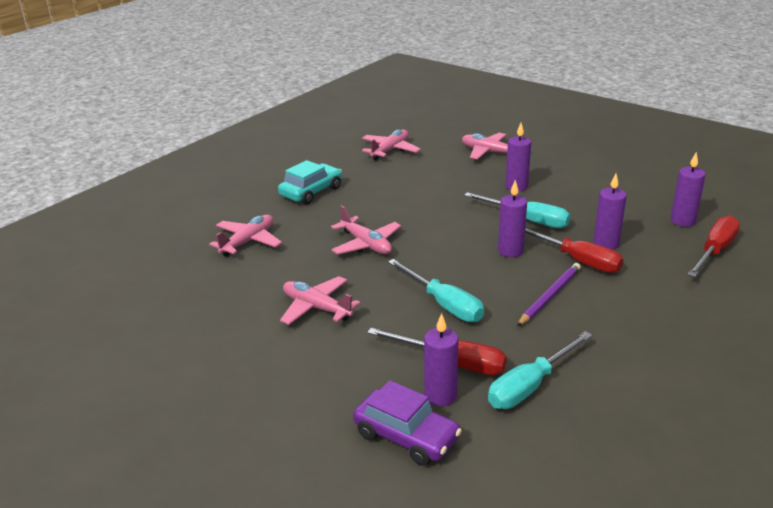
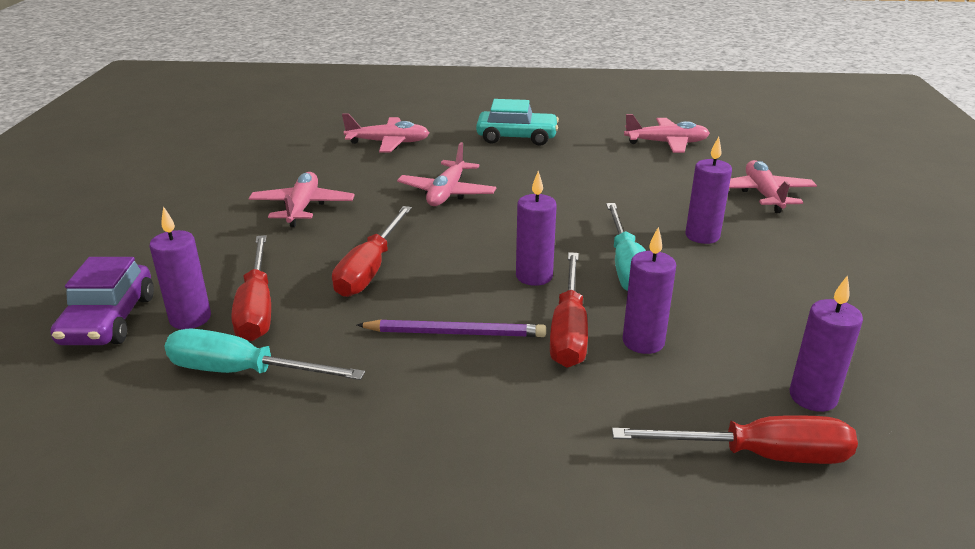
camera: 55 degrees right, 0 degrees up
turquoise screwdriver [388,259,484,322] -> red screwdriver [332,206,412,297]

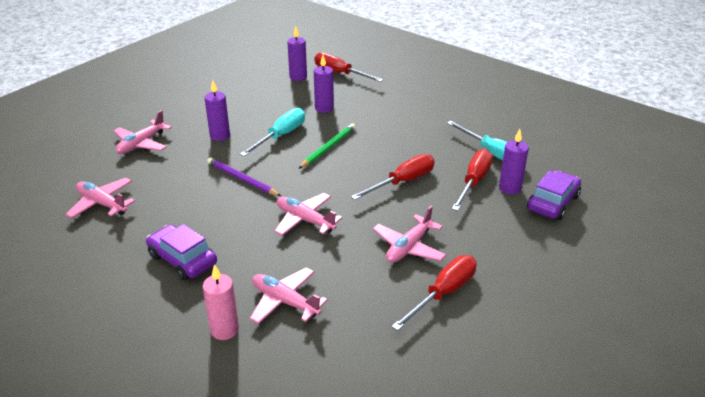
camera: 145 degrees left, 5 degrees up
purple pencil [357,320,546,337] -> purple pencil moved to [207,158,281,196]
pink plane [397,142,496,206] -> pink plane turned 105 degrees counterclockwise [275,193,342,236]
turquoise car [476,99,559,146] -> purple car [146,224,217,281]
purple candle [516,171,557,286] -> green pencil [299,123,355,169]
red screwdriver [550,252,588,368] -> red screwdriver moved to [392,255,477,331]
none -> pink candle [203,264,239,340]

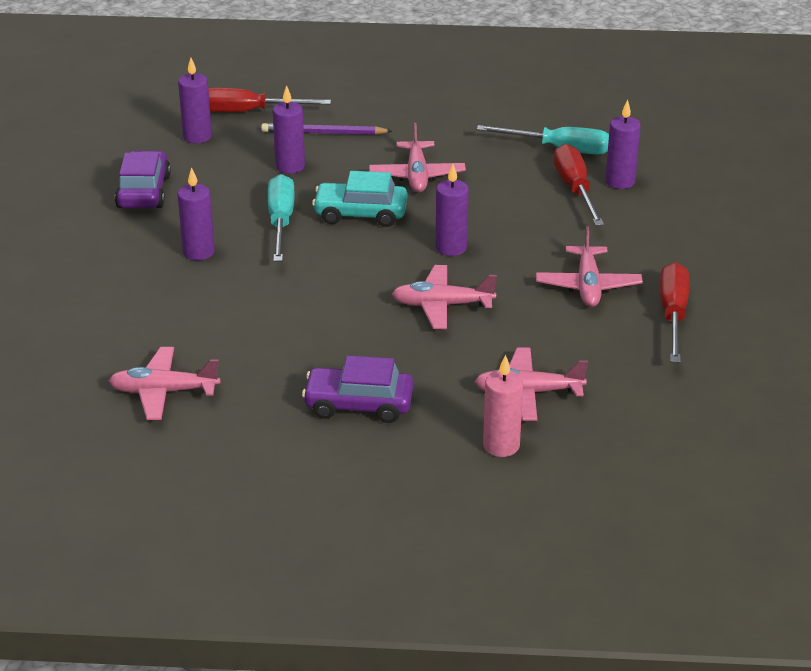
camera: 35 degrees left, 0 degrees up
pink plane [114,110,172,154] -> pink plane moved to [369,123,466,192]
purple pencil [207,158,281,196] -> purple pencil moved to [261,123,392,135]
green pencil [299,123,355,169] -> turquoise car [312,171,407,227]
red screwdriver [351,154,435,200] -> none
purple car [527,170,581,220] -> purple car moved to [115,151,171,208]
none -> purple candle [436,164,469,256]

